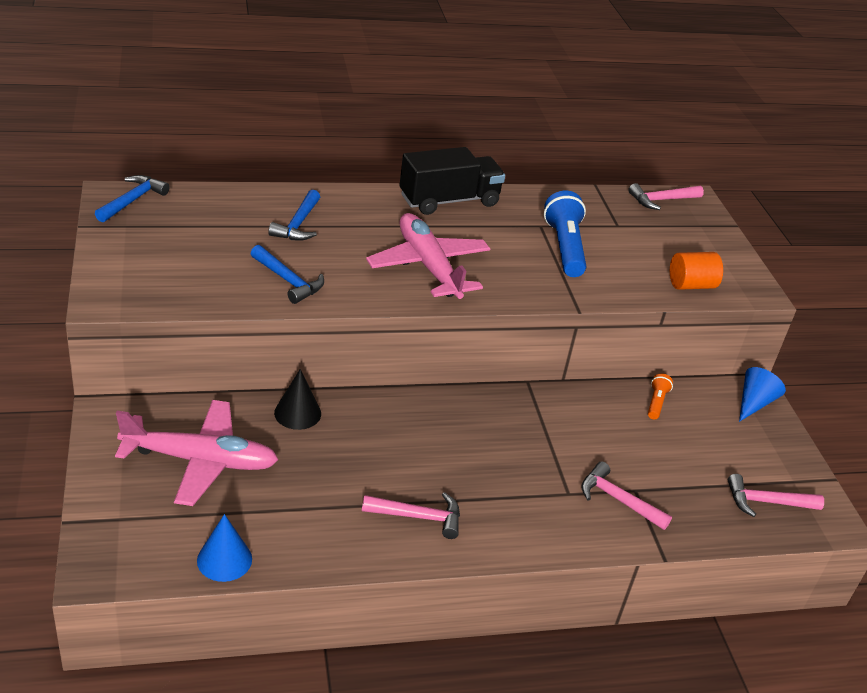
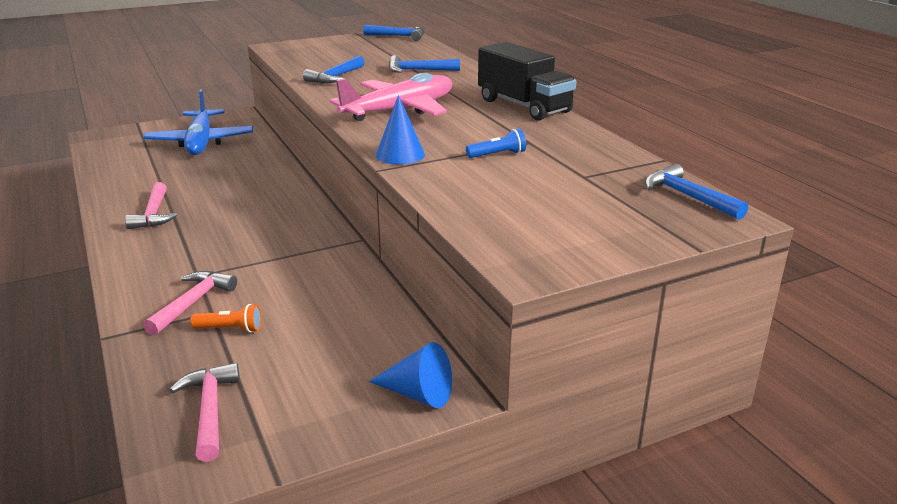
camera: 80 degrees right, 10 degrees down
pink plane [115,400,279,506] -> blue plane [143,89,253,155]
blue cone [197,514,252,582] -> blue cone moved to [376,95,425,165]
black cone [274,369,321,430] -> none
blue flashlight [544,191,586,277] -> blue flashlight [466,129,526,158], size x0.50
pink hammer [628,183,704,210] -> blue hammer [645,164,748,220]
orange flashlight [648,374,673,419] -> orange flashlight moved to [190,304,262,333]
orange cylinder [670,252,723,290] -> none

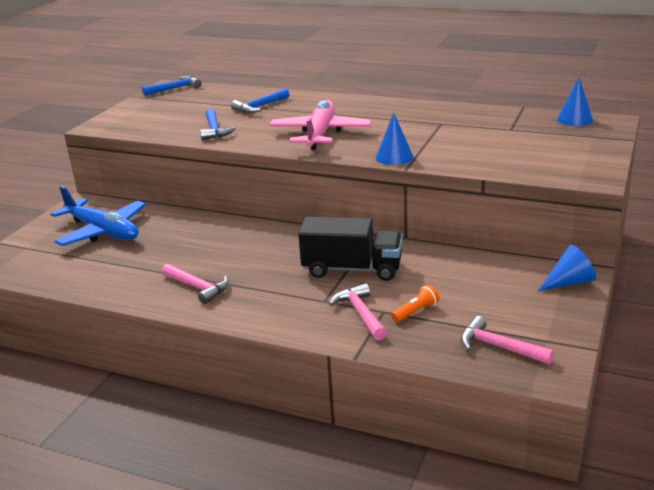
camera: 40 degrees left, 0 degrees up
blue flashlight [466,129,526,158] -> none
black truck [478,42,576,121] -> black truck moved to [298,217,402,281]
blue hammer [645,164,748,220] -> blue cone [557,77,593,126]

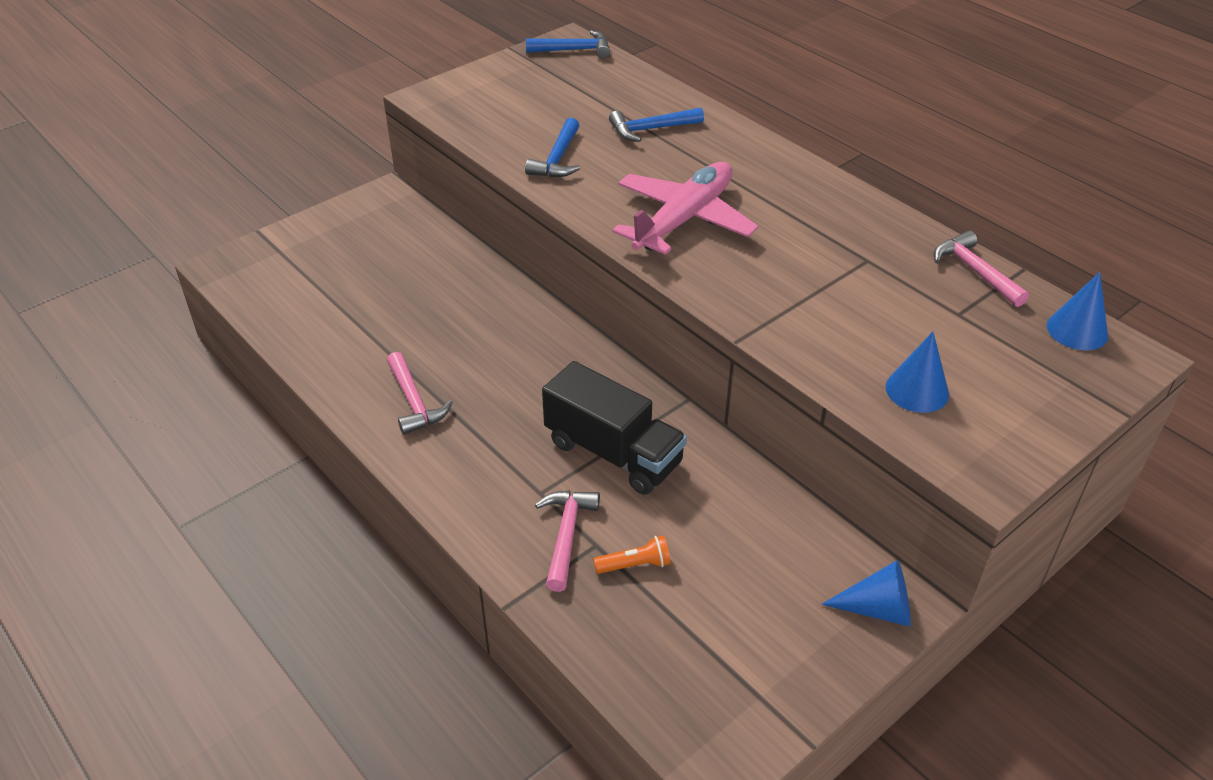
camera: 25 degrees right, 15 degrees up
blue plane [51,186,146,246] -> none
blue cone [376,112,413,165] -> blue cone moved to [886,332,949,413]
pink hammer [461,316,554,365] -> pink hammer moved to [934,231,1029,307]

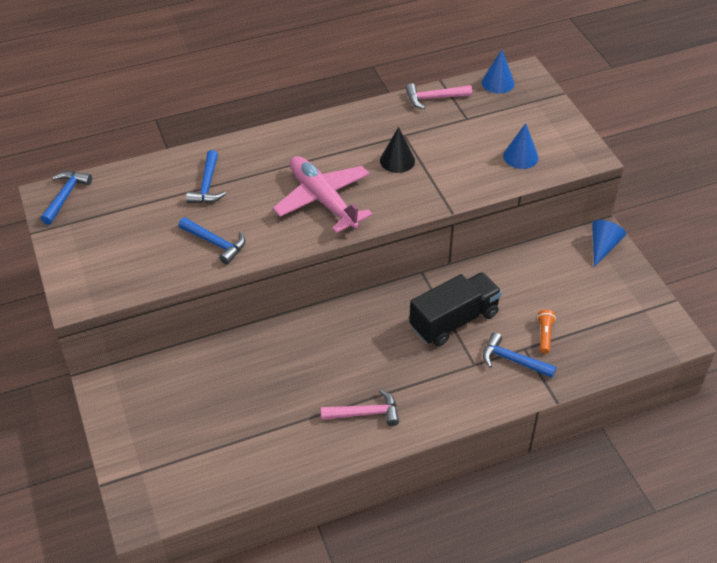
camera: 70 degrees left, 5 degrees up
pink hammer [535,490,600,592] -> blue hammer [483,332,556,378]
none -> black cone [380,127,415,173]

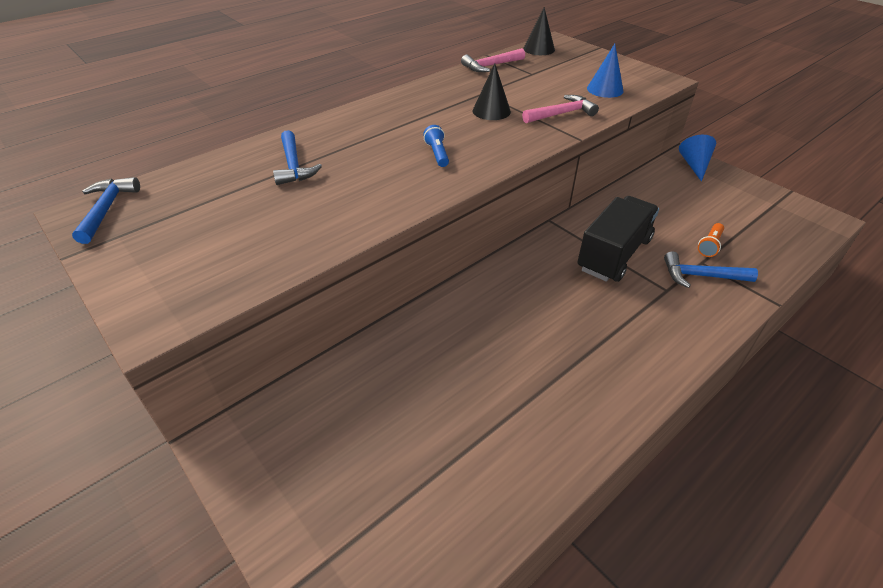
camera: 20 degrees left, 5 degrees down
blue hammer [179,217,245,265] -> none
pink plane [273,156,373,233] -> blue flashlight [423,125,449,167]
pink hammer [321,389,399,426] -> pink hammer moved to [522,95,599,123]
blue cone [482,50,514,94] -> black cone [523,7,555,55]
orange flashlight [537,310,556,354] -> orange flashlight turned 135 degrees counterclockwise [698,223,724,257]

